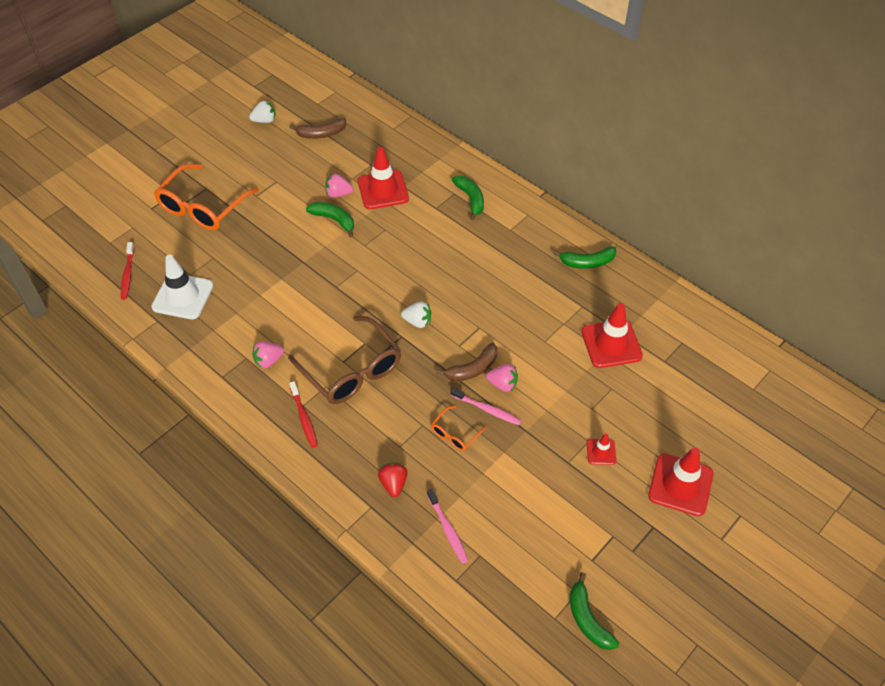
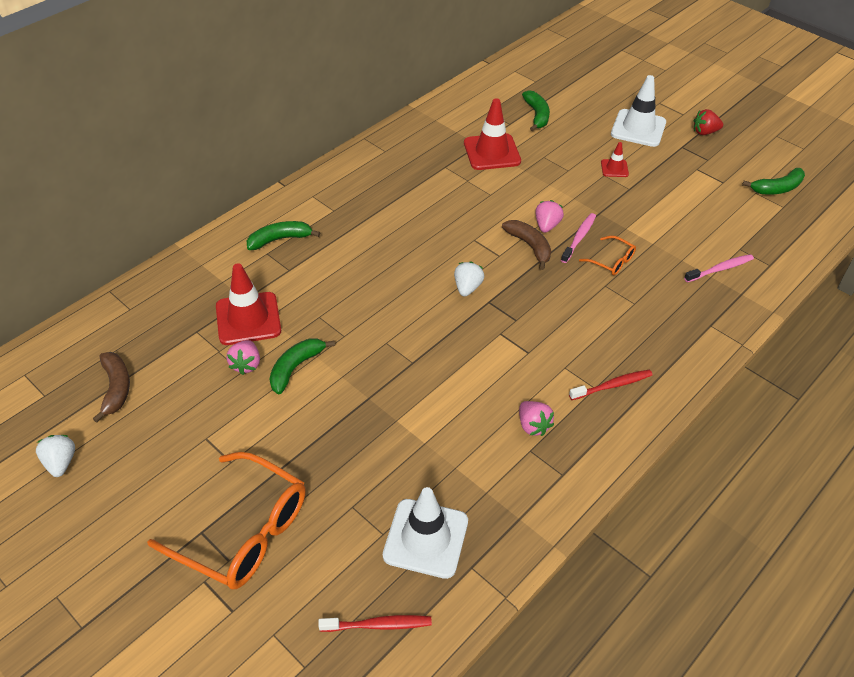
camera: 90 degrees left, 5 degrees down
brown glasses [288,316,401,404] -> none
red strawberry [378,462,408,497] -> red strawberry moved to [694,109,723,135]
green banana [553,246,616,269] -> green banana moved to [522,90,550,131]
red traffic cone [648,447,714,516] -> white traffic cone [611,75,666,147]

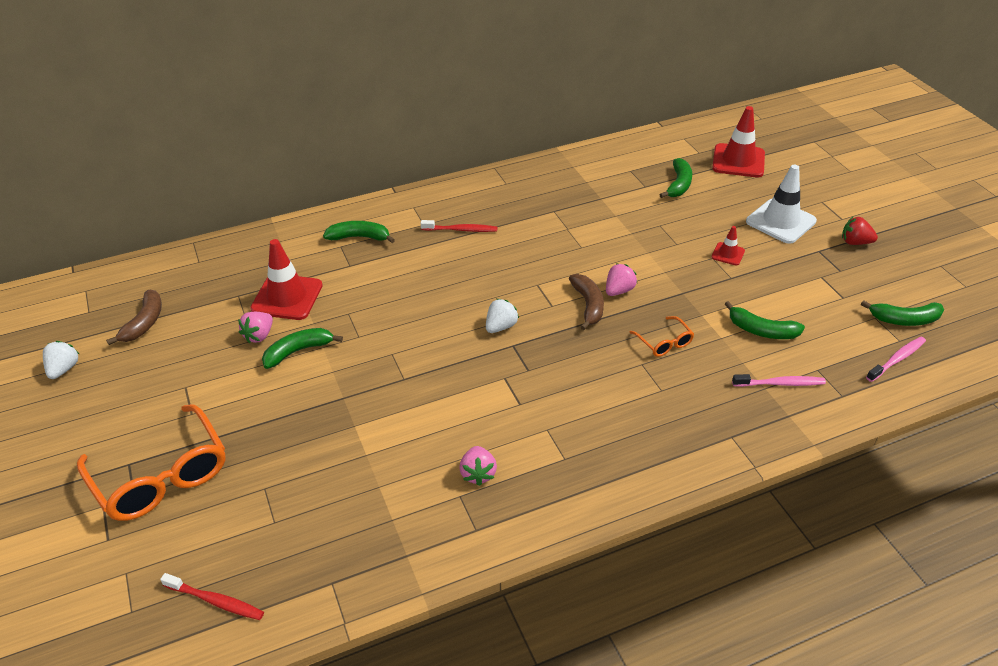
camera: 25 degrees right, 5 degrees down
white traffic cone [383,487,468,579] -> none
red traffic cone [464,98,521,170] -> red traffic cone moved to [712,106,765,177]
pink toothbrush [561,213,596,263] -> pink toothbrush moved to [866,337,926,382]
red toothbrush [569,369,653,400] -> red toothbrush moved to [421,220,498,232]
none -> green banana [725,301,805,339]

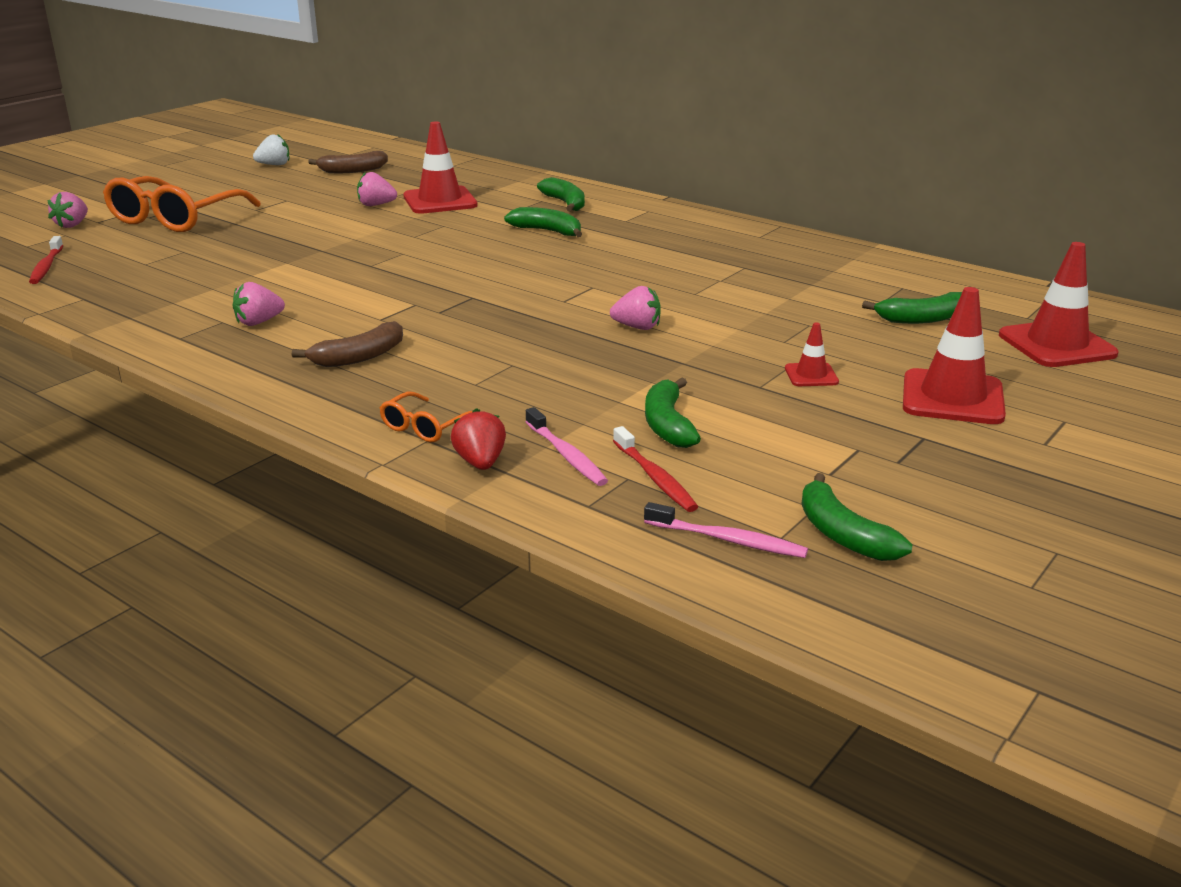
camera: 60 degrees right, 15 degrees down
green banana [262,328,343,369] -> green banana moved to [504,207,582,237]
red toothbrush [421,220,498,232] -> red toothbrush moved to [613,426,698,512]
white strawberry [486,299,519,333] -> none
brown banana [569,274,604,330] -> brown banana moved to [292,321,403,367]
orange glasses [629,316,694,357] -> orange glasses moved to [380,392,472,442]
white traffic cone [746,165,817,244] -> red traffic cone [903,287,1006,424]
red strawberry [842,217,878,245] -> red strawberry moved to [451,408,506,470]
none -> pink strawberry [47,192,88,228]

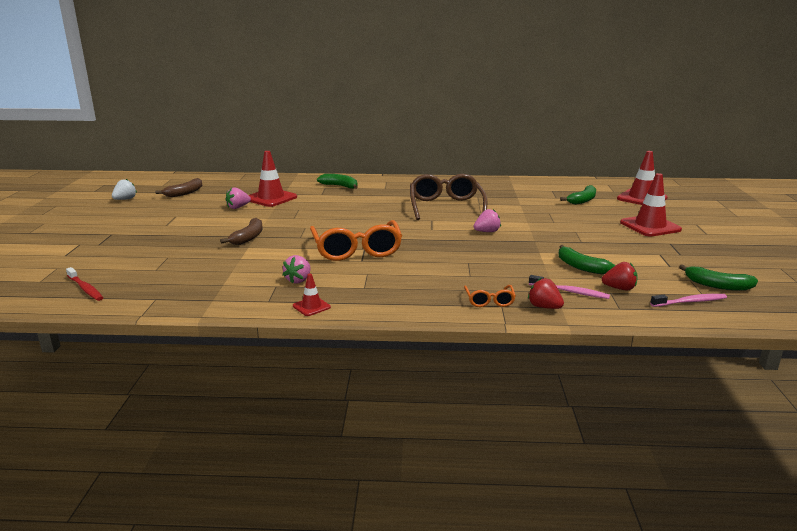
camera: 35 degrees left, 5 degrees down
pink strawberry [47,192,88,228] -> none
orange glasses [103,176,261,232] -> orange glasses moved to [310,220,402,261]
brown banana [292,321,403,367] -> brown banana moved to [220,218,263,245]
green banana [504,207,582,237] -> none
red toothbrush [613,426,698,512] -> red strawberry [602,262,637,290]
red traffic cone [785,322,839,386] -> red traffic cone moved to [293,274,331,316]
none -> brown glasses [410,174,487,220]

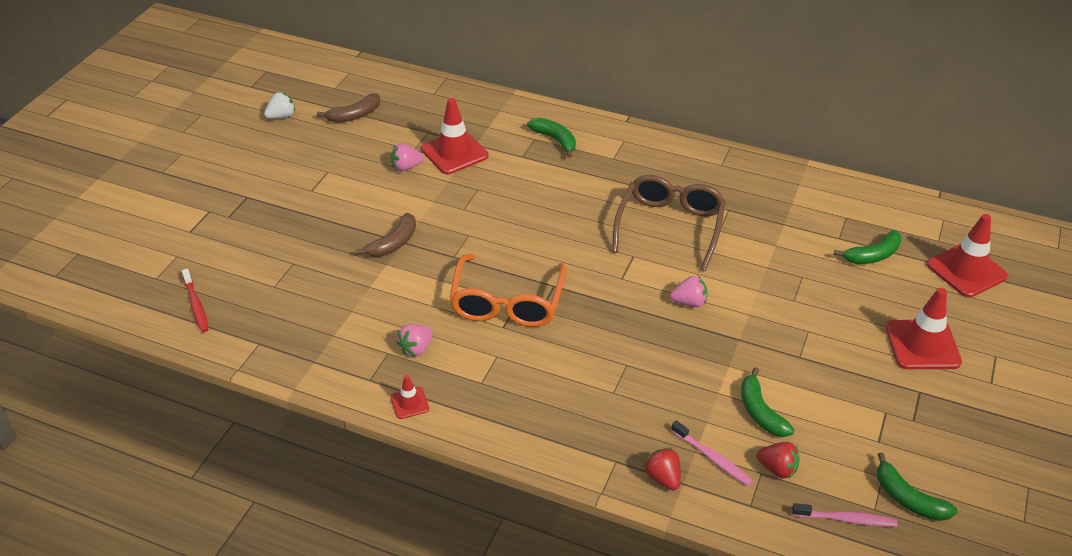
camera: 20 degrees right, 20 degrees up
orange glasses [464,285,516,307] -> none

